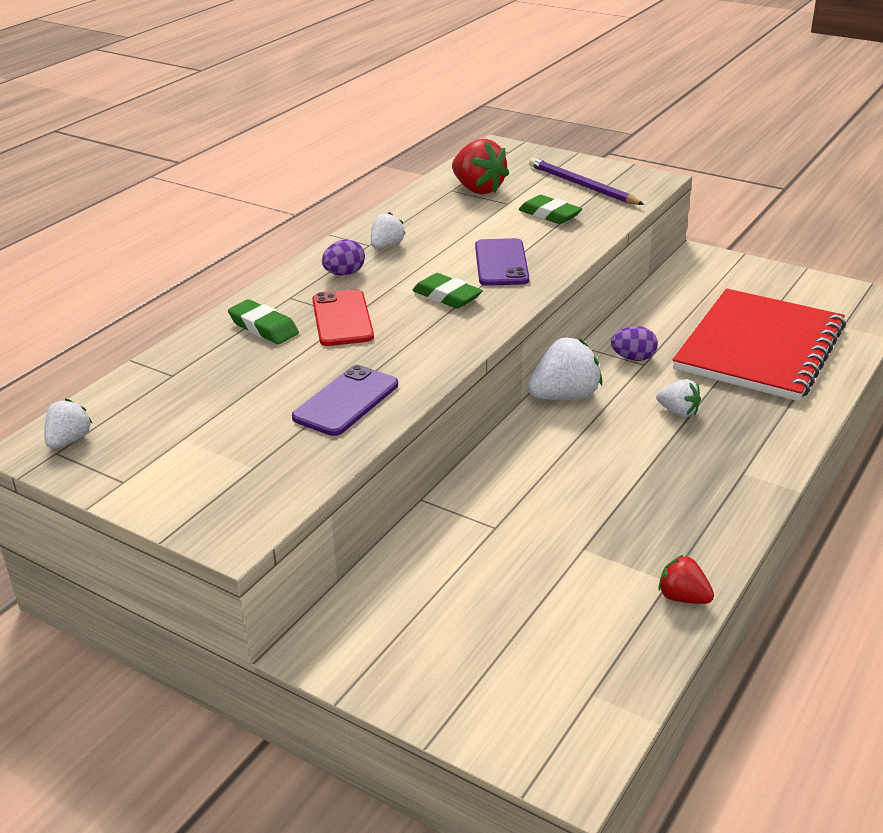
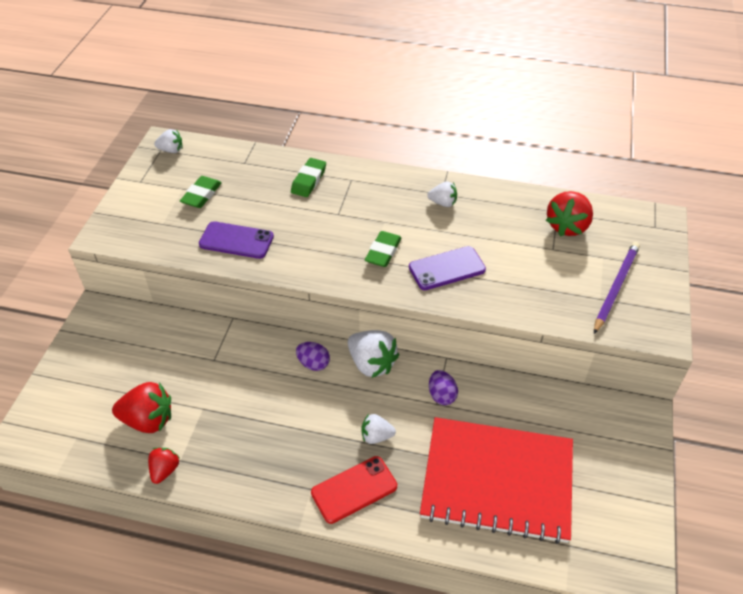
camera: 70 degrees right, 15 degrees up
red phone [312,289,374,346] -> red phone moved to [311,456,397,524]
purple egg [322,240,365,276] -> purple egg moved to [296,342,330,371]
green eraser [518,195,582,224] -> green eraser moved to [180,176,222,208]
white strawberry [656,379,701,417] -> white strawberry turned 75 degrees clockwise [361,414,396,444]
none -> red strawberry [112,382,171,433]

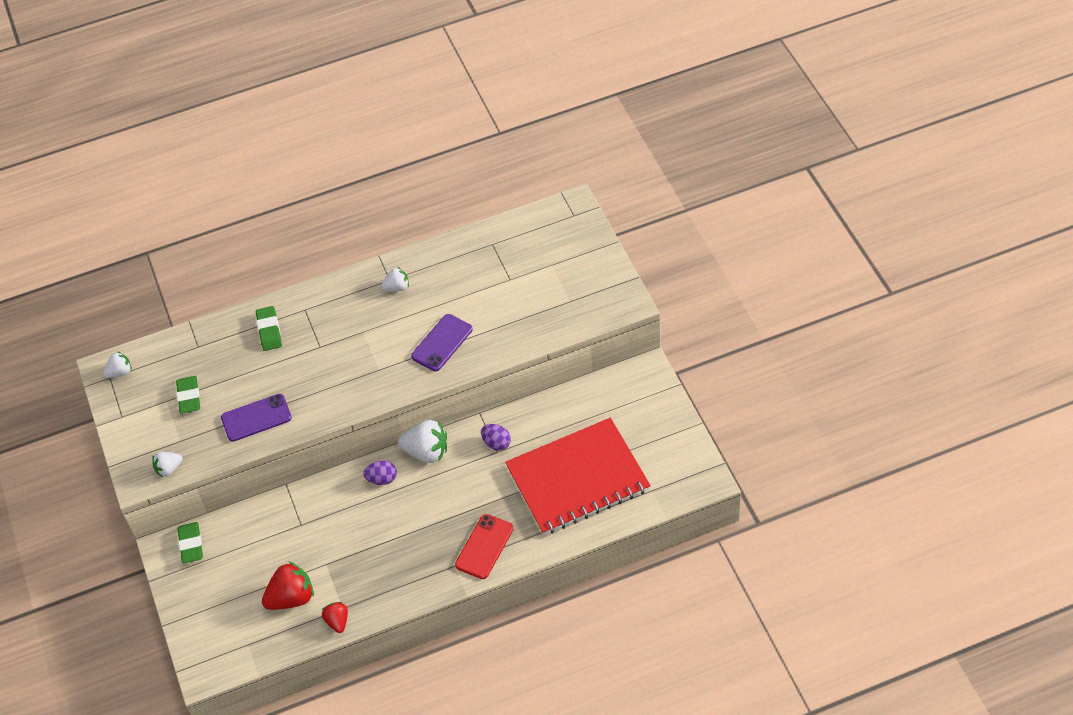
camera: 30 degrees left, 5 degrees up
white strawberry [361,414,396,444] -> white strawberry moved to [152,452,183,477]
green eraser [365,231,402,267] -> green eraser moved to [178,522,203,563]
red strawberry [546,191,593,237] -> none
purple pencil [594,242,640,334] -> none

